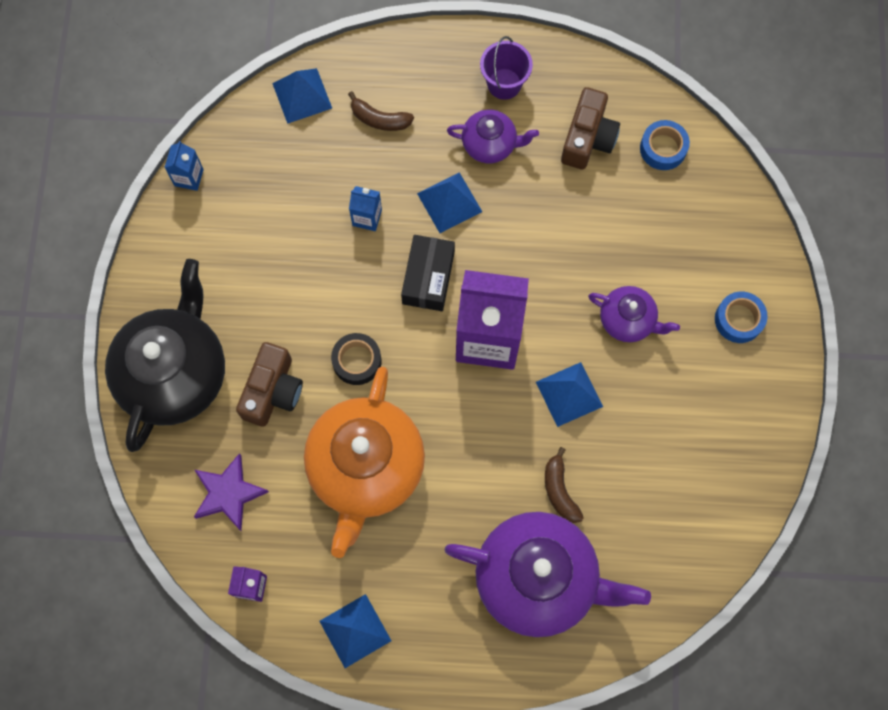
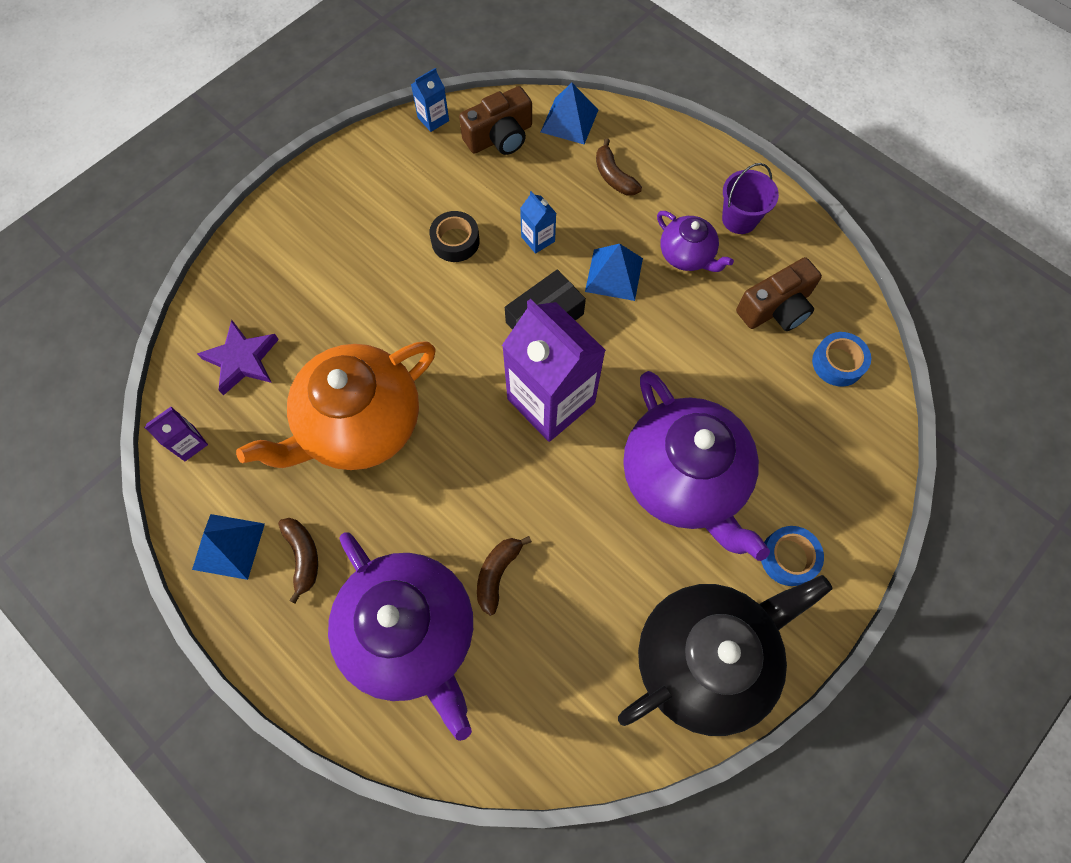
camera: 40 degrees right, 5 degrees down
black teapot [105,259,225,452] -> black teapot moved to [618,575,832,736]
brown camera [236,342,303,427] -> brown camera moved to [459,86,532,155]
black tape [331,333,382,385] -> black tape moved to [429,211,480,262]
blue pyramid [536,362,603,427] -> none
purple teapot [588,286,680,342] -> purple teapot [623,371,770,561], size x2.00
none -> brown banana [278,518,318,604]

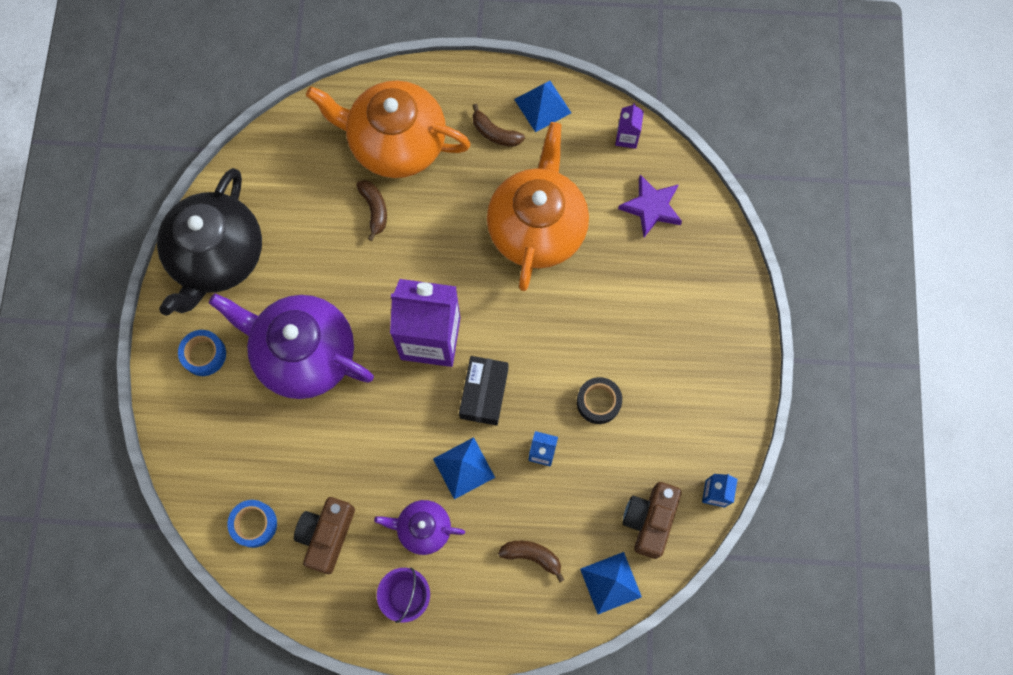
camera: 140 degrees right, 5 degrees up
purple teapot [328,532,473,741] -> orange teapot [306,81,471,178]

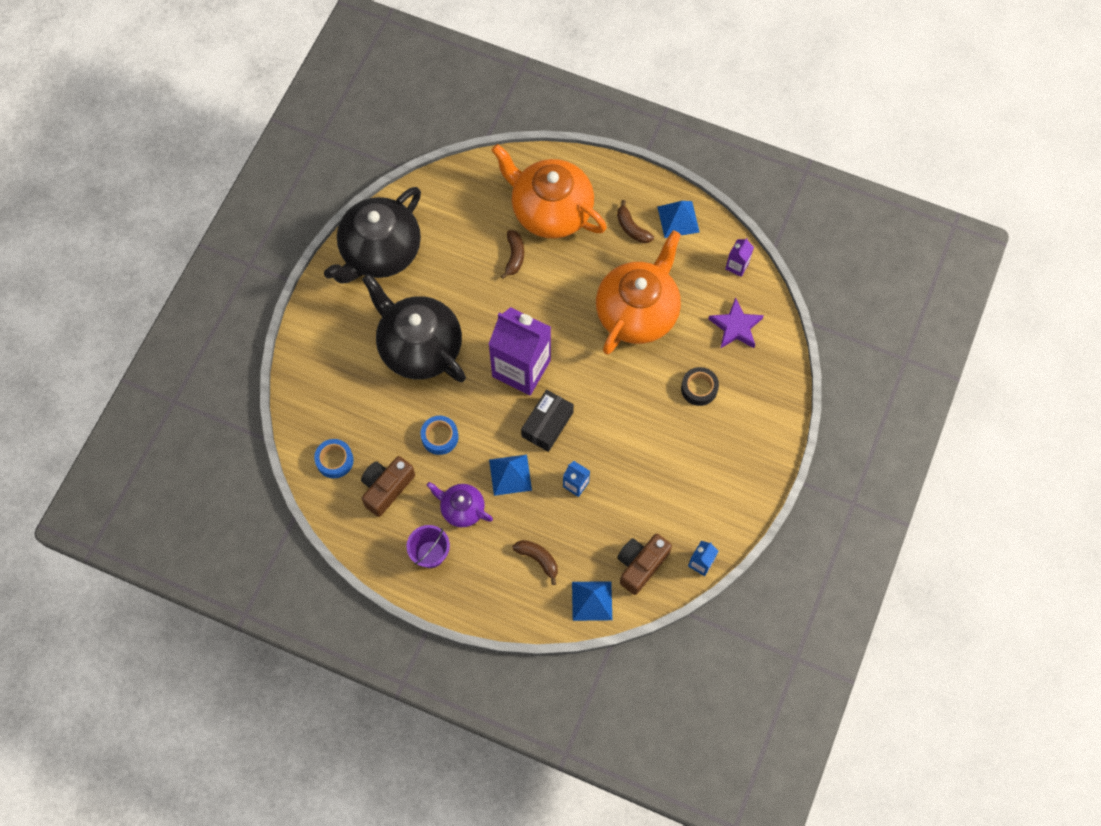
camera: 20 degrees right, 5 degrees down
blue tape [178,330,226,376] -> blue tape moved to [421,416,458,455]
purple teapot [209,294,374,399] -> black teapot [362,274,466,382]
black tape [577,377,622,424] -> black tape moved to [681,367,719,406]

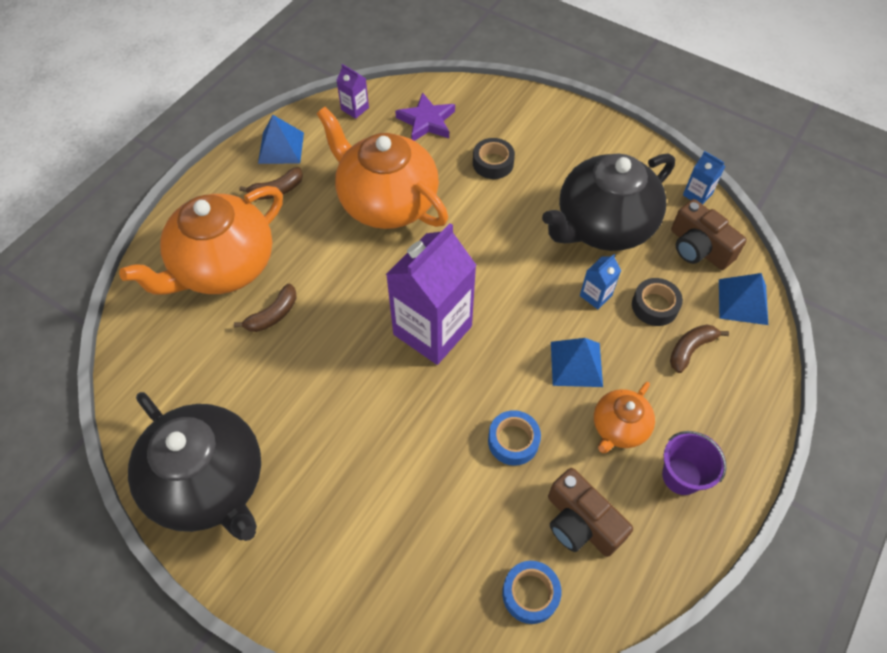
camera: 80 degrees left, 10 degrees down
black teapot [362,274,466,382] -> black teapot moved to [542,154,675,251]
purple teapot [426,482,493,527] -> orange teapot [594,382,655,453]
brown banana [501,230,524,279] -> brown banana turned 120 degrees clockwise [234,283,297,332]
black box [521,390,574,452] -> none
none -> black tape [632,278,683,326]

